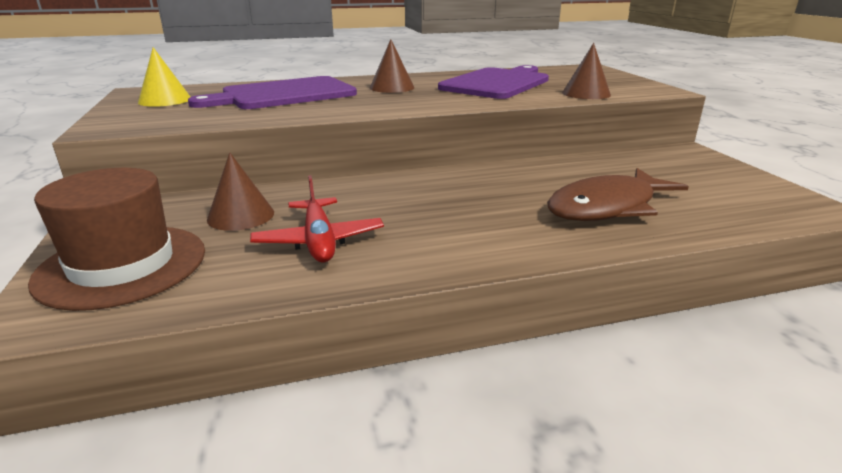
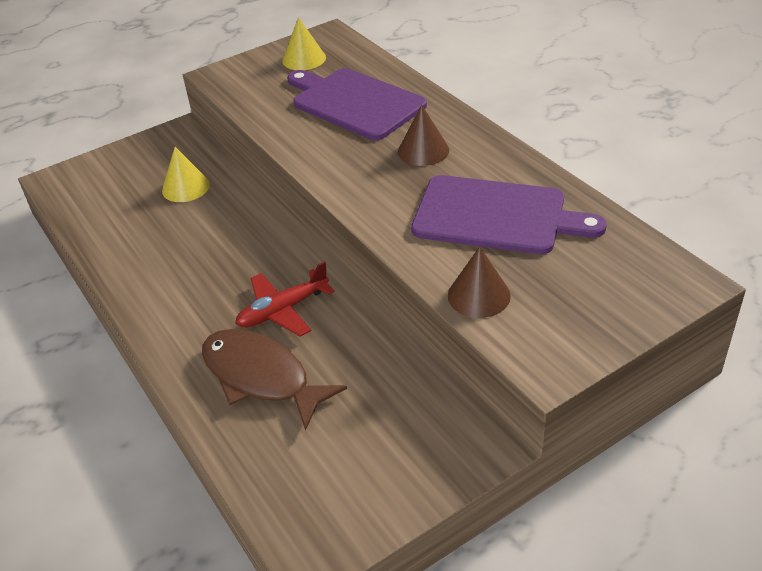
camera: 75 degrees right, 15 degrees up
brown hat [28,168,205,311] -> none
brown cone [207,152,274,231] -> yellow cone [162,147,210,202]
red plane [250,175,384,262] -> red plane moved to [235,261,335,337]

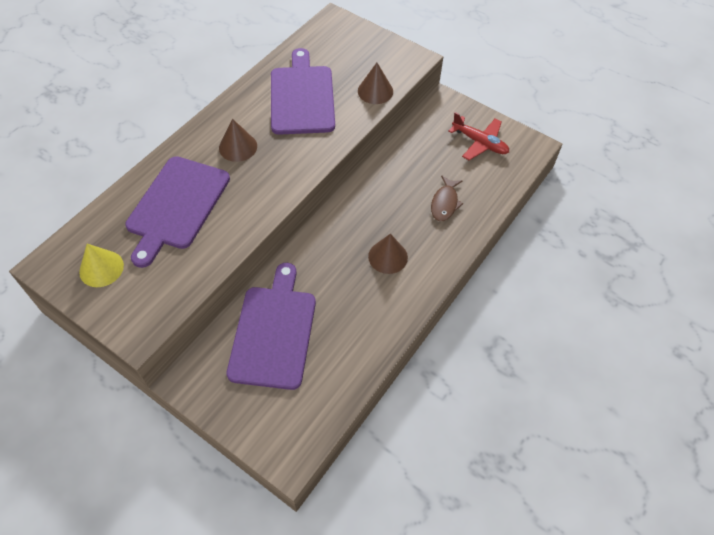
camera: 115 degrees left, 15 degrees up
yellow cone [162,147,210,202] -> purple cutting board [227,263,316,390]
brown fish [202,329,347,430] -> brown fish [431,175,463,221], size x0.59
red plane [235,261,335,337] -> red plane moved to [448,112,509,160]
none -> brown cone [368,234,408,274]

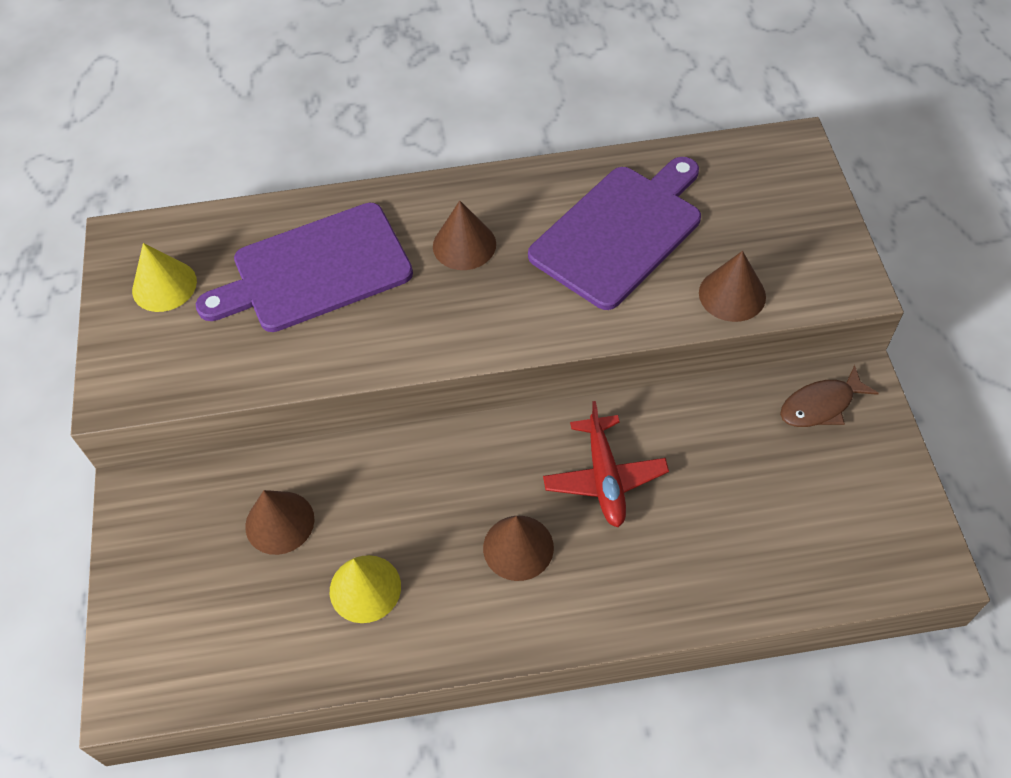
camera: 50 degrees right, 0 degrees up
purple cutting board [227,263,316,390] -> brown cone [245,490,314,555]
brown fish [431,175,463,221] -> brown fish moved to [780,365,879,427]
red plane [448,112,509,160] -> red plane moved to [543,401,669,527]
none -> yellow cone [330,555,401,623]

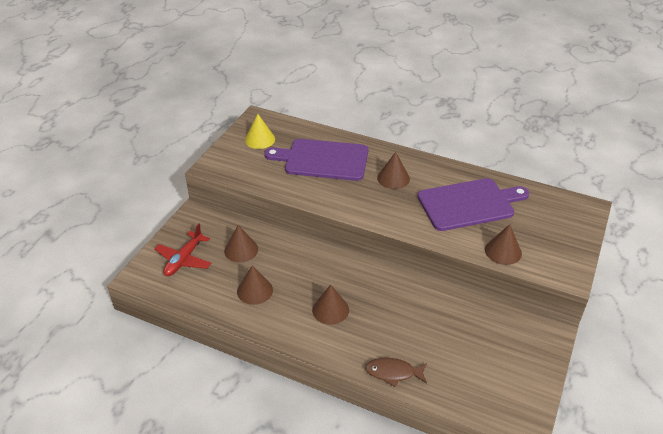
camera: 30 degrees right, 15 degrees down
yellow cone [330,555,401,623] -> brown cone [237,265,273,305]
red plane [543,401,669,527] -> red plane moved to [154,224,211,276]
brown fish [780,365,879,427] -> brown fish moved to [365,358,427,387]

